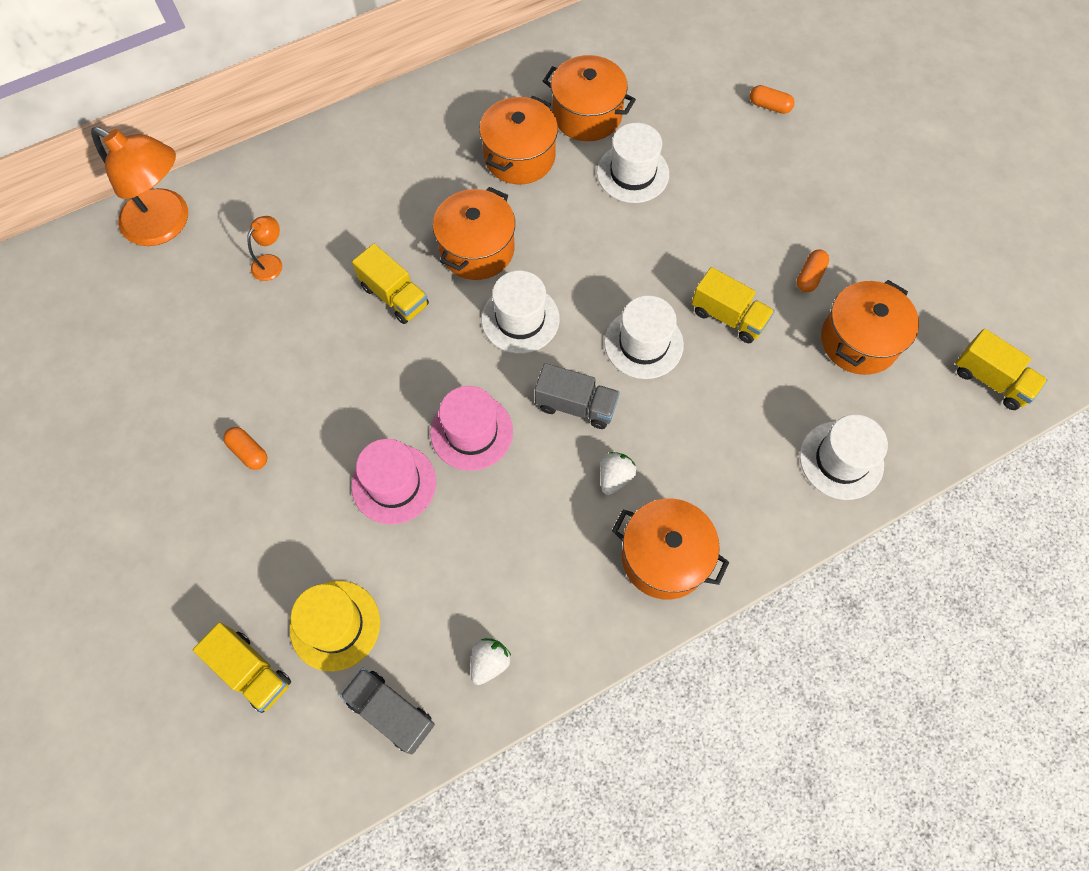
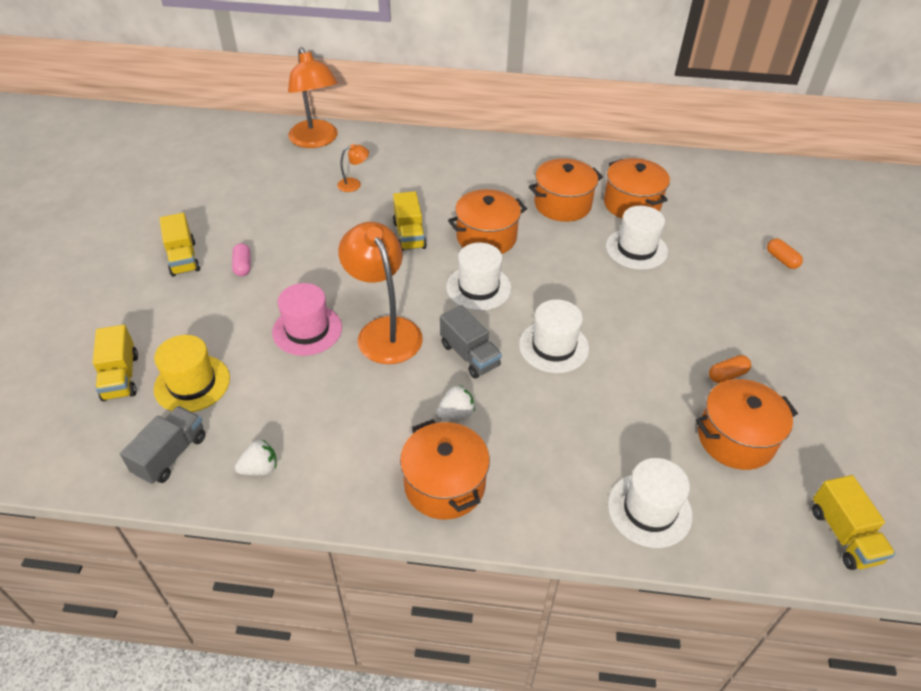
camera: 35 degrees right, 20 degrees down
orange capsule [223,427,267,470] -> pink capsule [232,243,250,276]
grey truck [340,668,435,754] -> grey truck turned 45 degrees clockwise [120,406,206,484]
pink hat [430,386,513,471] -> orange lamp [338,222,423,364]
yellow truck [691,267,775,343] -> yellow truck moved to [159,213,200,277]

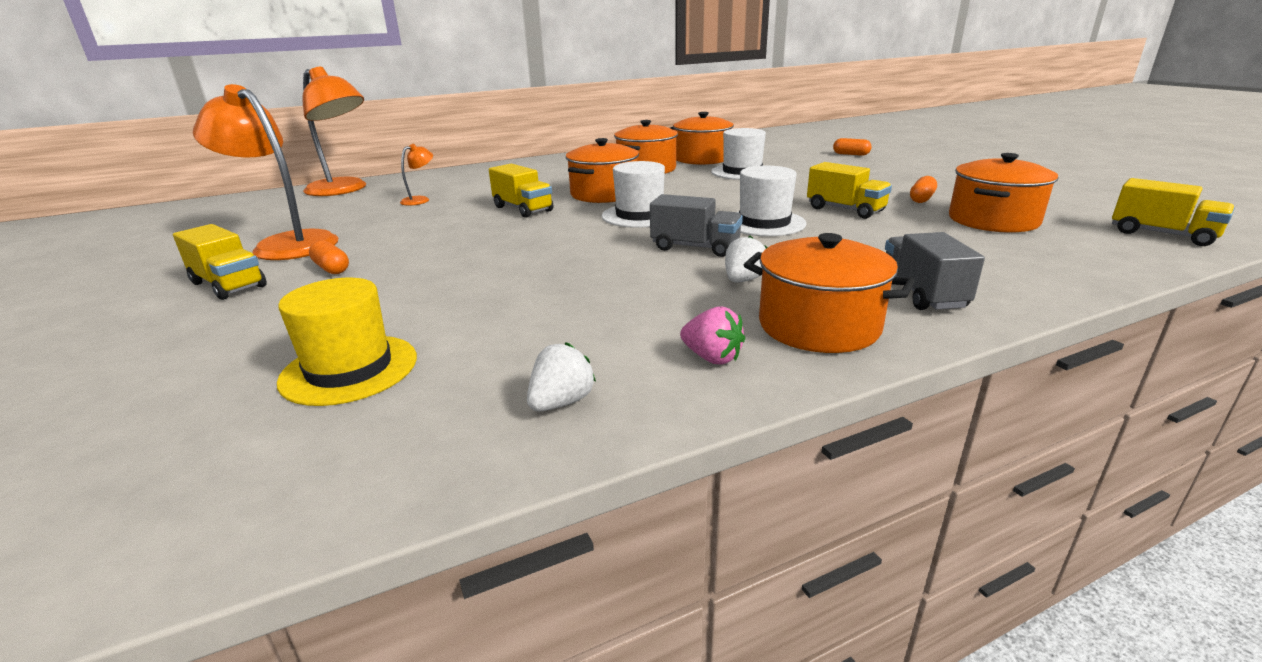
camera: 30 degrees left, 20 degrees down
yellow truck [92,325,138,401] -> yellow truck moved to [807,162,892,219]
grey truck [120,406,206,484] -> grey truck moved to [885,232,985,310]
pink capsule [232,243,250,276] -> orange capsule [309,240,349,274]
pink hat [272,283,342,356] -> none
orange lamp [338,222,423,364] -> orange lamp moved to [193,84,339,260]
white hat [608,458,692,548] -> none
none -> pink strawberry [680,306,745,365]

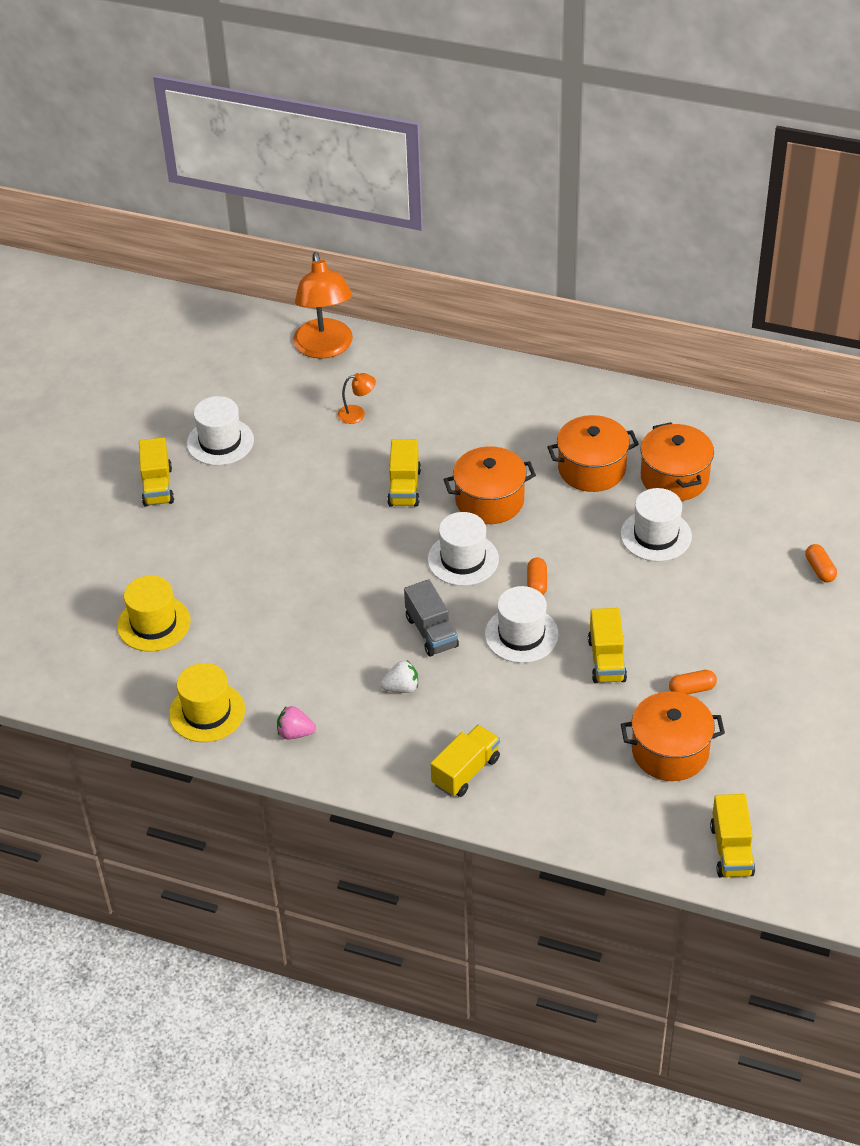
camera: 45 degrees right, 20 degrees up
orange lamp [193,84,339,260] -> white hat [187,396,254,466]
orange capsule [309,240,349,274] -> orange capsule moved to [527,558,547,595]
white strawberry [527,342,596,412] -> yellow hat [169,663,245,742]
pink strawberry [680,306,745,365] -> pink strawberry turned 105 degrees clockwise [277,706,316,739]
orange pot [744,233,915,353] -> none
grey truck [885,232,985,310] -> yellow truck [430,725,500,797]

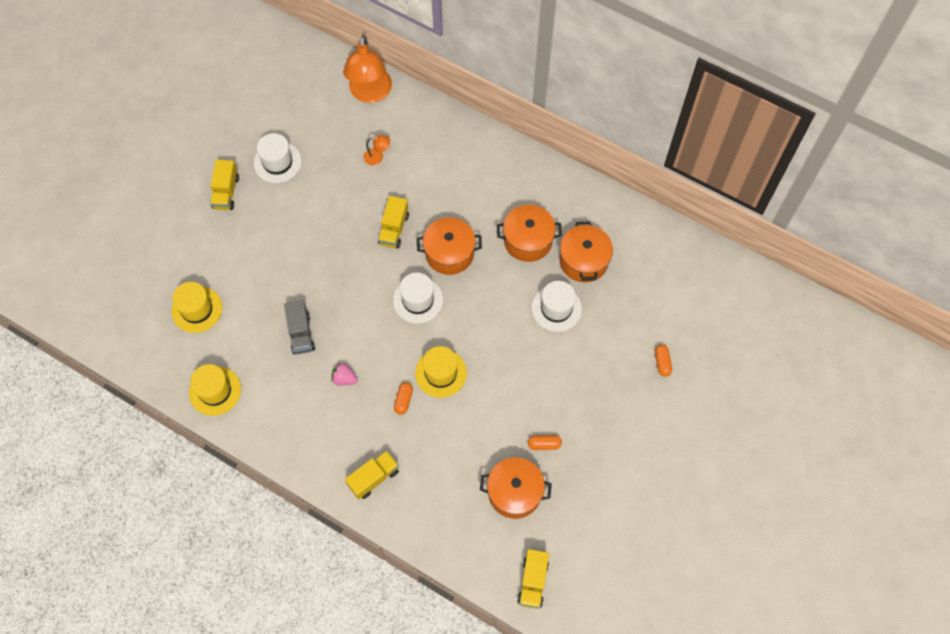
camera: 10 degrees right, 20 degrees up
pink strawberry [277,706,316,739] -> pink strawberry moved to [331,363,358,385]
white strawberry [380,661,418,693] -> none
grey truck [404,579,459,657] -> grey truck moved to [284,300,315,354]
white hat [485,586,559,663] -> yellow hat [415,346,467,398]
orange capsule [527,558,547,595] -> orange capsule moved to [394,382,413,415]
yellow truck [588,608,627,683] -> none

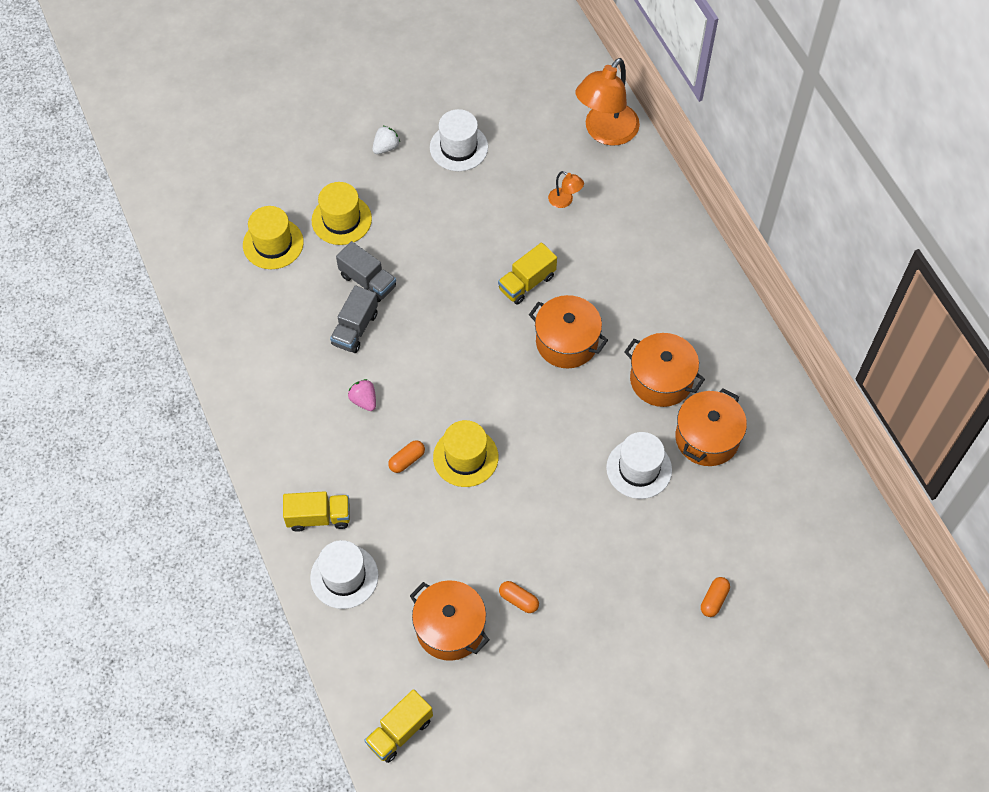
camera: 35 degrees right, 5 degrees down
yellow hat [189,364,241,416] -> yellow hat moved to [312,182,372,245]
yellow truck [210,159,239,210] -> white strawberry [373,126,400,154]
white hat [393,273,443,324] -> white hat moved to [310,540,379,609]
none -> grey truck [336,241,396,303]

